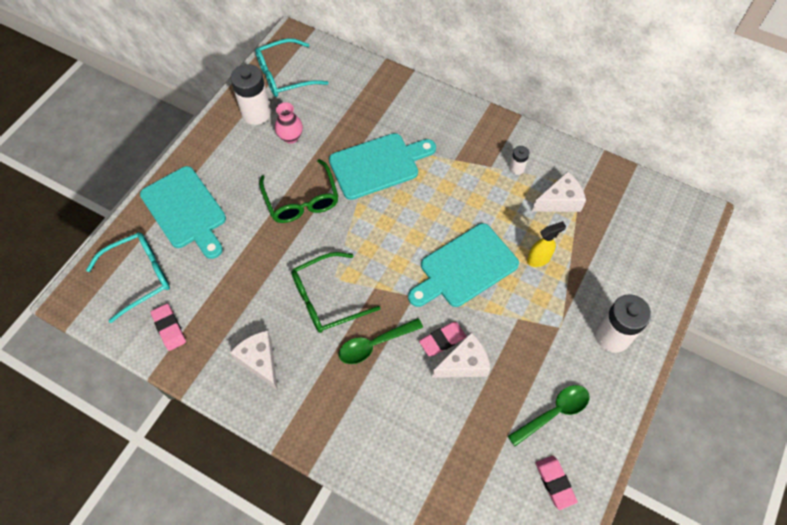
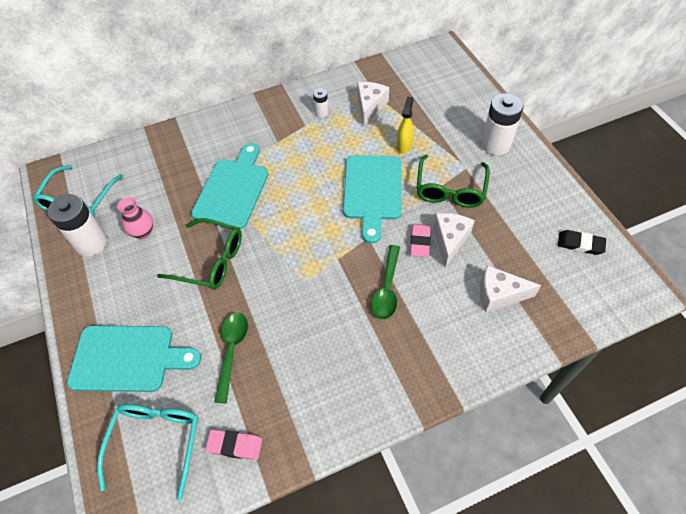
camera: 50 degrees left, 5 degrees down
white cheese [230,330,278,390] -> white cheese moved to [480,265,541,313]
green glasses [291,252,381,333] -> green glasses moved to [417,155,490,208]
green spoon [508,385,590,446] -> green spoon moved to [214,312,248,403]
pink eraser [535,456,578,510] -> black eraser [558,230,606,255]

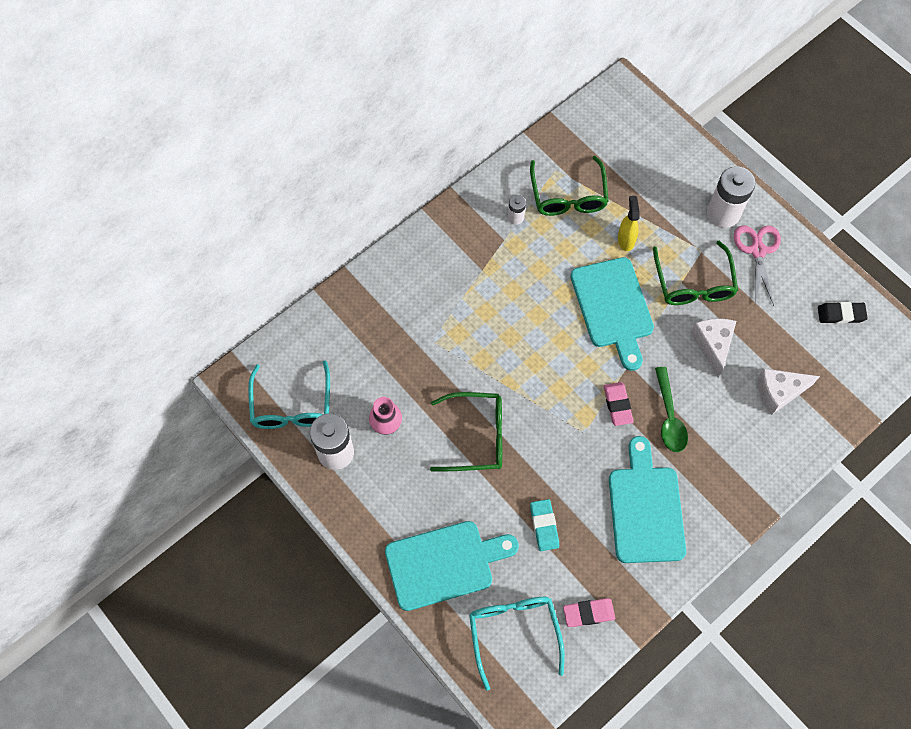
camera: 20 degrees left, 10 degrees up
turquoise cutting board [191,143,268,229] -> turquoise cutting board moved to [609,436,686,563]
green spoon [214,312,248,403] -> turquoise eraser [530,499,559,551]
white cheese [357,82,389,126] -> green glasses [530,156,609,216]
pink eraser [410,224,431,257] -> pink eraser moved to [604,382,634,426]
none -> pink scissors [734,226,781,306]

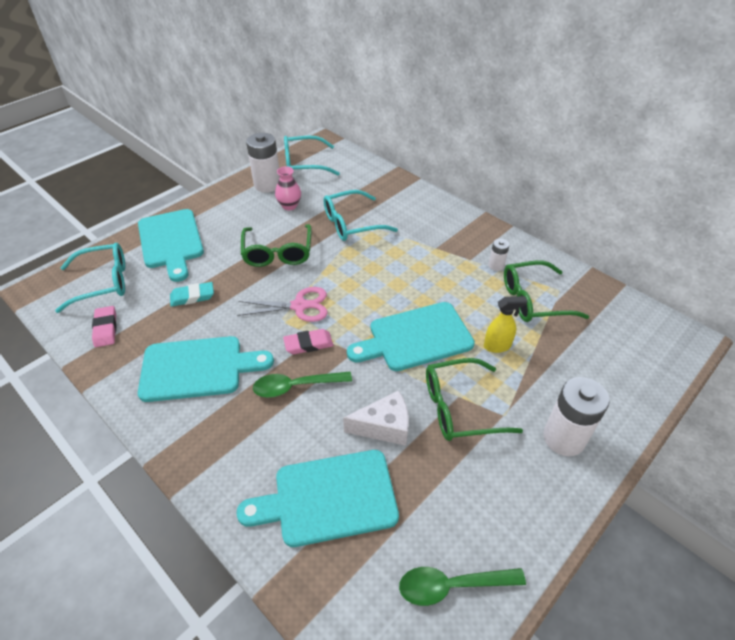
camera: 85 degrees right, 20 degrees down
pink scissors [734,226,781,306] -> pink scissors moved to [237,287,328,322]
white cheese [758,369,820,415] -> turquoise cutting board [236,450,399,547]
black eraser [818,302,868,324] -> green spoon [399,567,526,606]
none -> turquoise glasses [324,190,398,241]

